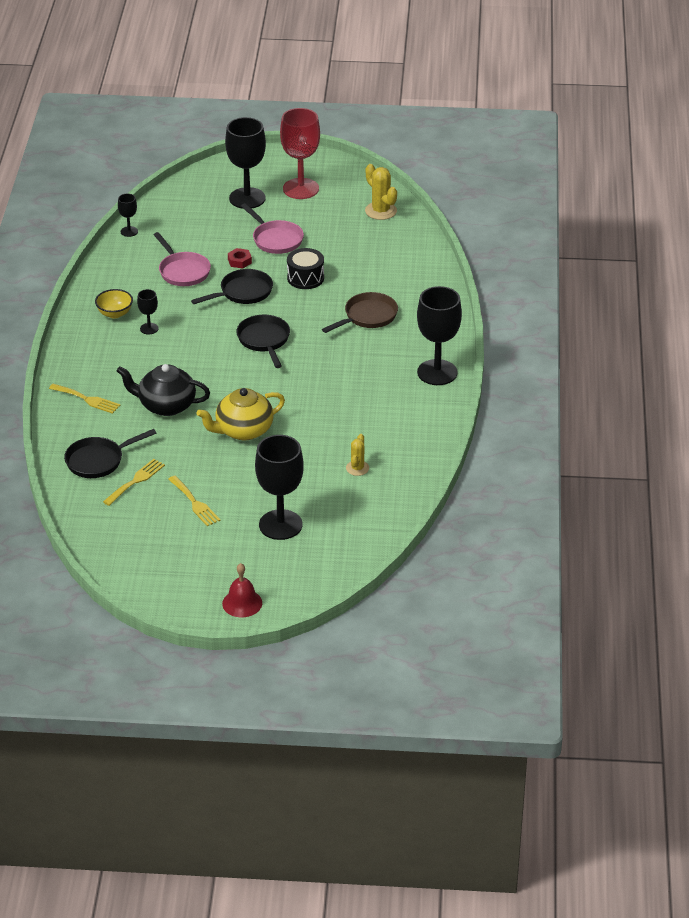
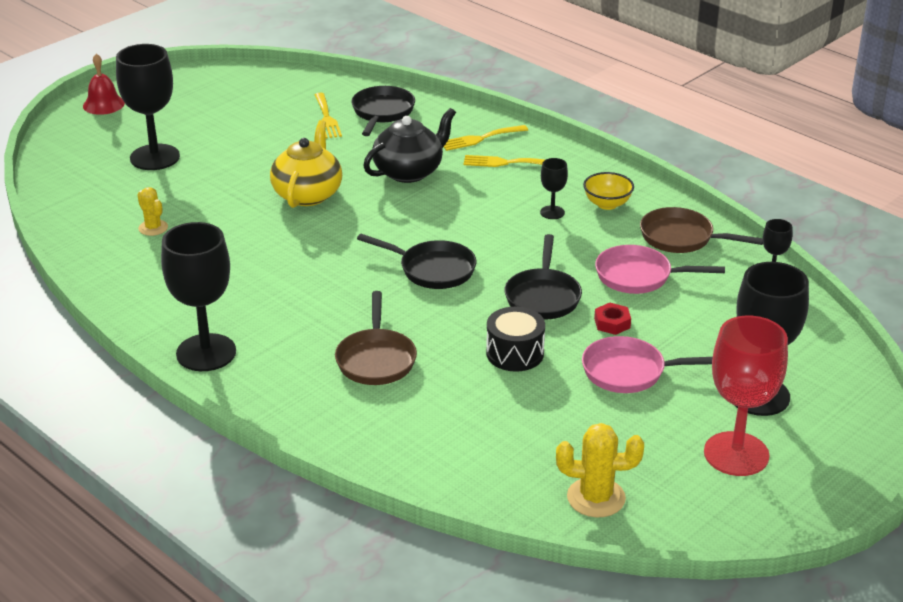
camera: 130 degrees right, 5 degrees down
yellow fork [168,476,220,526] -> yellow fork moved to [464,155,545,167]
none -> brown pan [640,207,763,253]

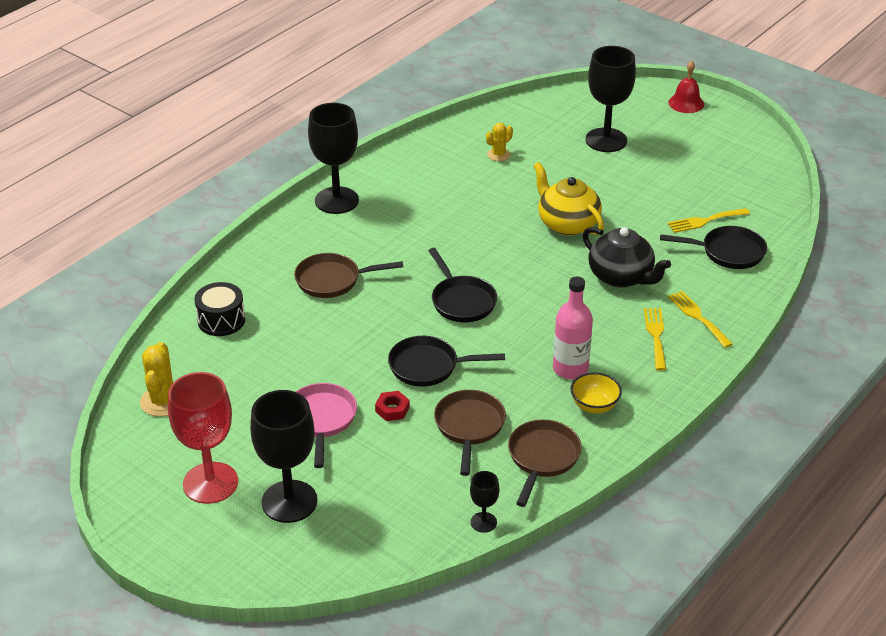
camera: 85 degrees right, 5 degrees up
yellow teapot [270,120,342,208] -> yellow teapot turned 135 degrees counterclockwise [533,162,604,236]
black pan [357,234,476,289] -> black pan turned 45 degrees counterclockwise [428,248,497,322]
black drum [486,307,545,372] -> black drum moved to [194,282,245,336]
black goblet [540,158,568,219] -> pink bottle [553,277,593,380]
pink pan [595,245,725,294] -> brown pan [434,390,506,476]

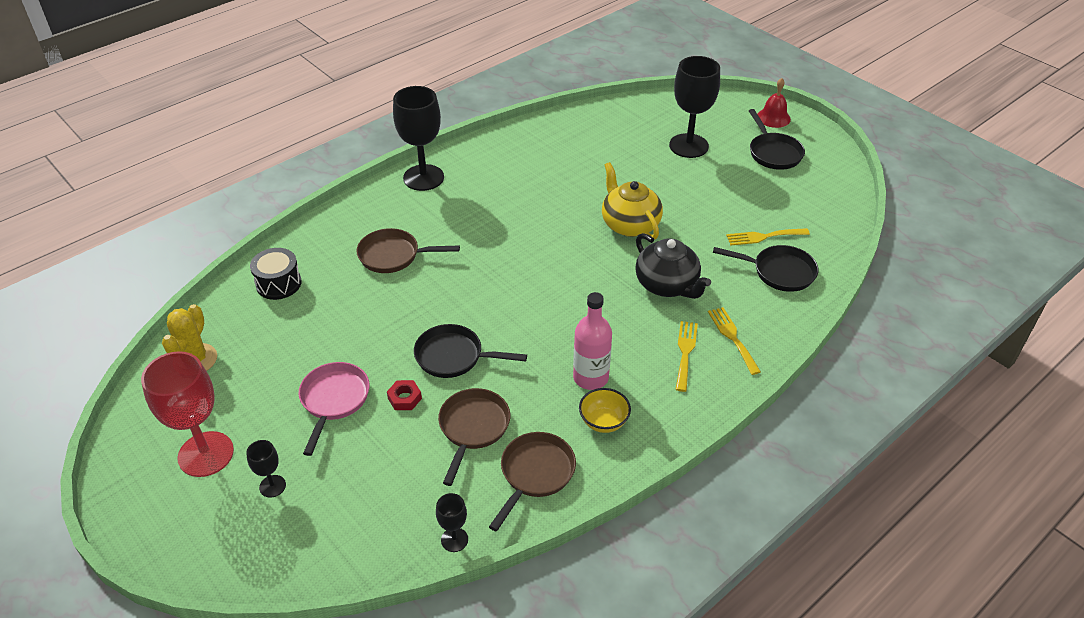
camera: 10 degrees right, 5 degrees up
black goblet [250,390,318,523] -> black goblet [246,440,286,498], size x0.47
black pan [428,248,497,322] -> black pan moved to [749,109,805,170]
yellow cactus [486,123,513,161] -> none

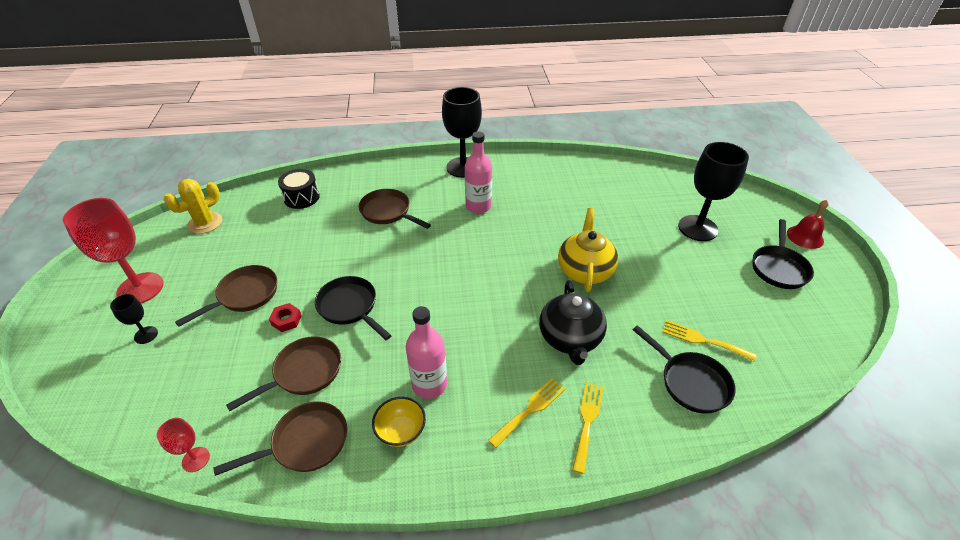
camera: 35 degrees right, 0 degrees up
pink pan [299,362,370,456] -> brown pan [175,265,277,327]
black goblet [436,493,468,552] -> red goblet [157,418,210,472]
none -> pink bottle [465,132,492,214]

